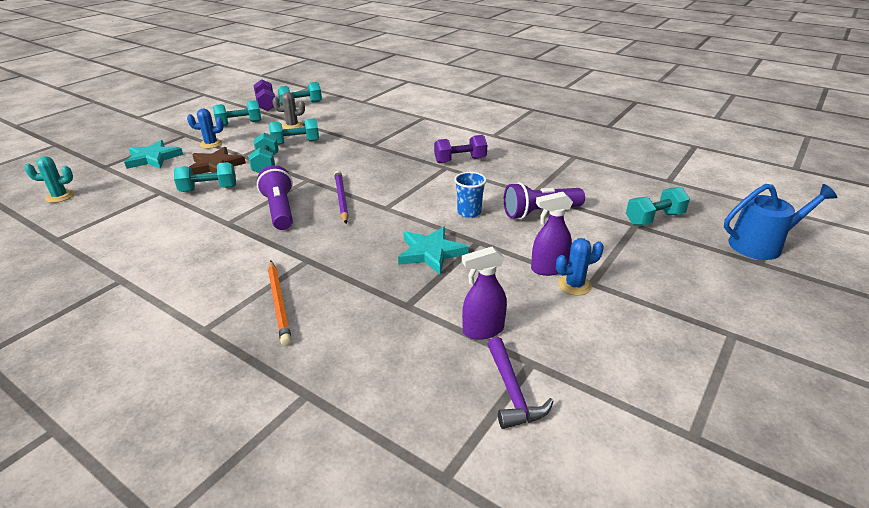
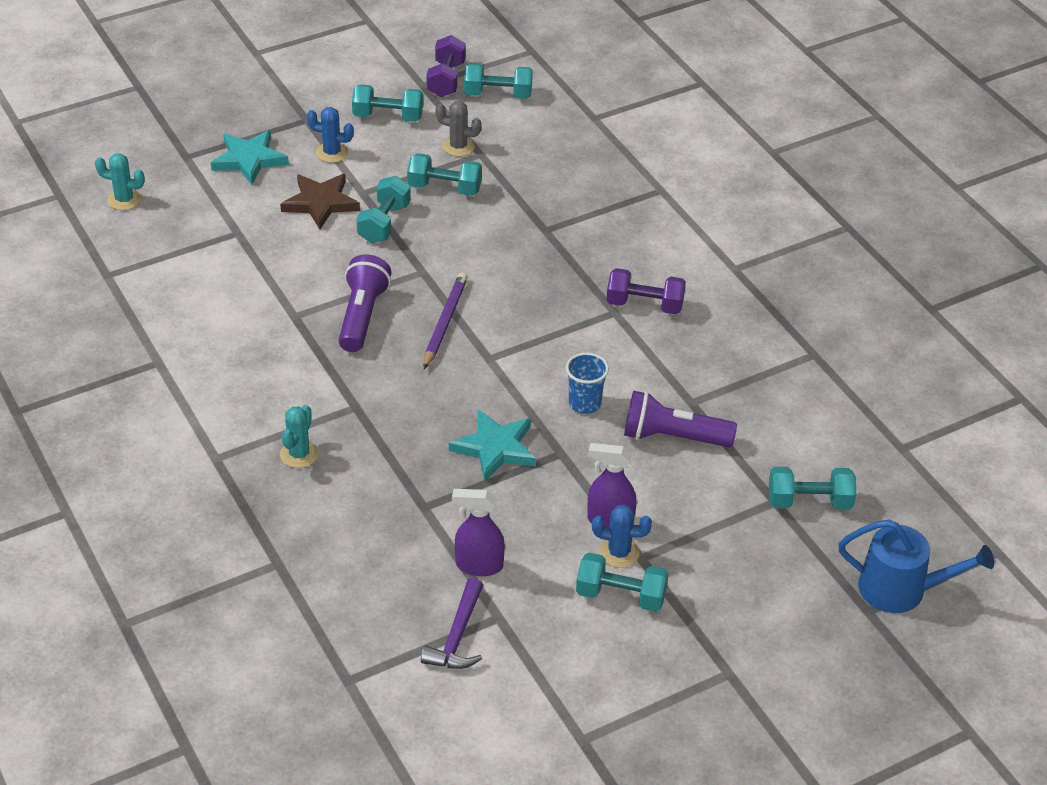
camera: 25 degrees right, 10 degrees up
turquoise dumbbell [174,162,236,192] -> turquoise dumbbell moved to [576,553,669,612]
orange pencil [268,260,292,346] -> turquoise cactus [280,405,319,468]

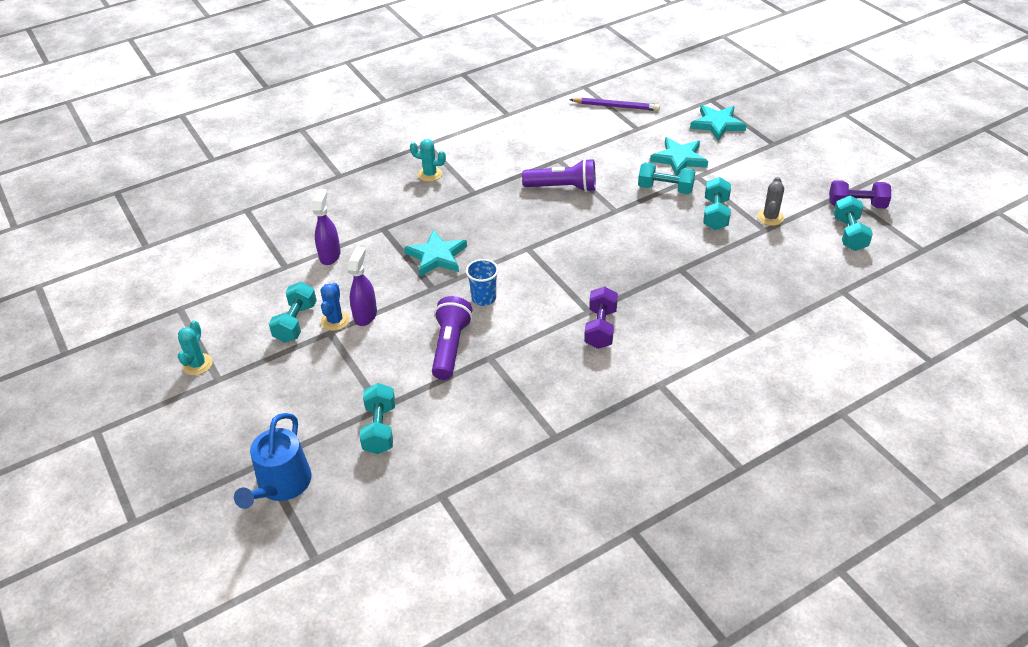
camera: 90 degrees right, 0 degrees up
turquoise cactus [95,153,145,210] -> turquoise cactus moved to [178,320,213,375]
brown star [280,174,360,229] -> turquoise star [650,137,708,176]
blue cactus [307,107,354,163] -> none
turquoise dumbbell [352,84,423,122] -> none
purple hammer [421,578,484,669] -> none
purple pencil [424,272,468,369] -> purple pencil moved to [569,97,660,111]

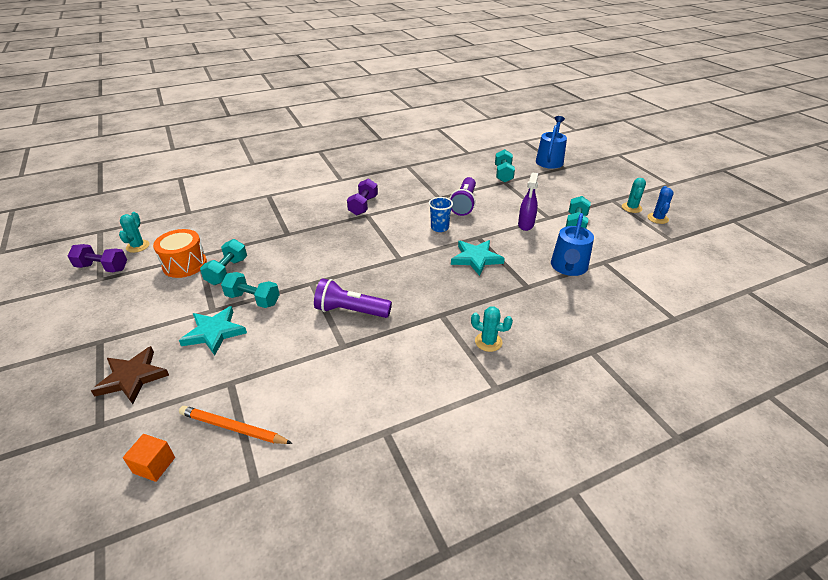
camera: 175 degrees left, 5 degrees down
purple spray bottle [312,189,341,265] -> blue watering can [551,213,594,276]
blue cactus [321,283,350,331] -> blue cactus moved to [647,186,674,224]
purple pencil [569,97,660,111] -> orange pencil [179,406,293,444]
turquoise star [690,105,747,141] -> brown star [91,346,169,404]
grey cactus [757,177,784,226] -> orange drum [153,229,207,278]
turquoise dumbbell [834,196,873,251] -> turquoise cactus [119,212,150,253]
none -> orange cube [123,434,175,482]

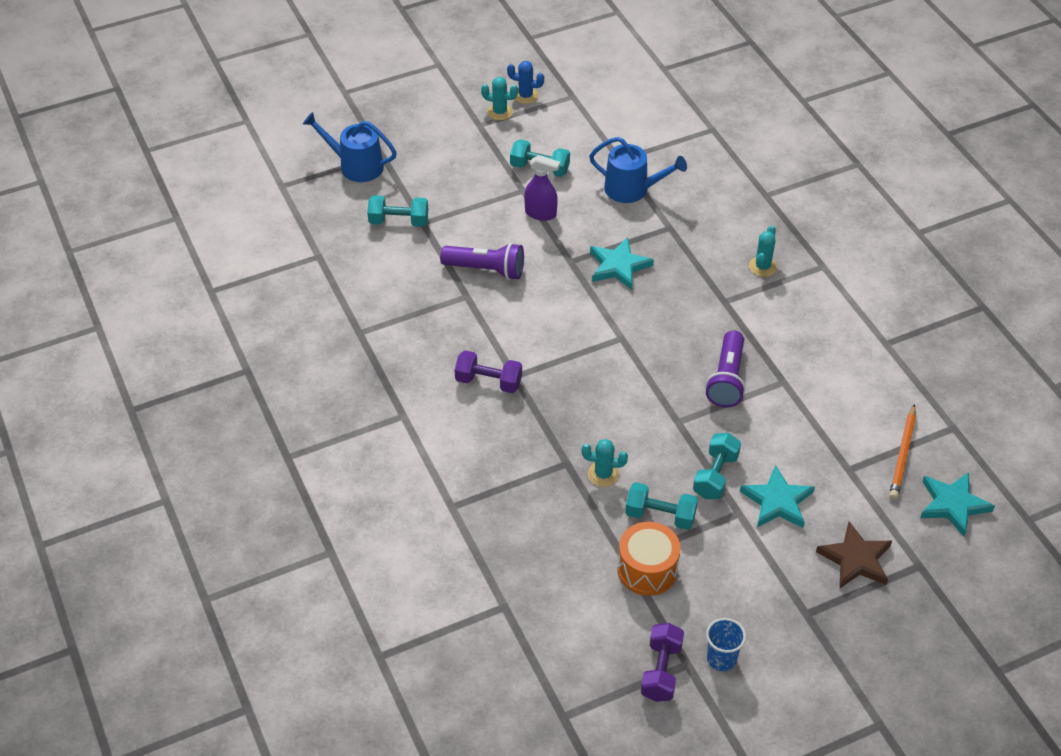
camera: 90 degrees left, 10 degrees up
turquoise cactus [119,212,150,253] -> turquoise cactus moved to [582,439,628,487]
orange cube [123,434,175,482] -> turquoise star [920,472,995,537]
blue cup [429,197,453,232] -> blue cup moved to [706,618,746,671]

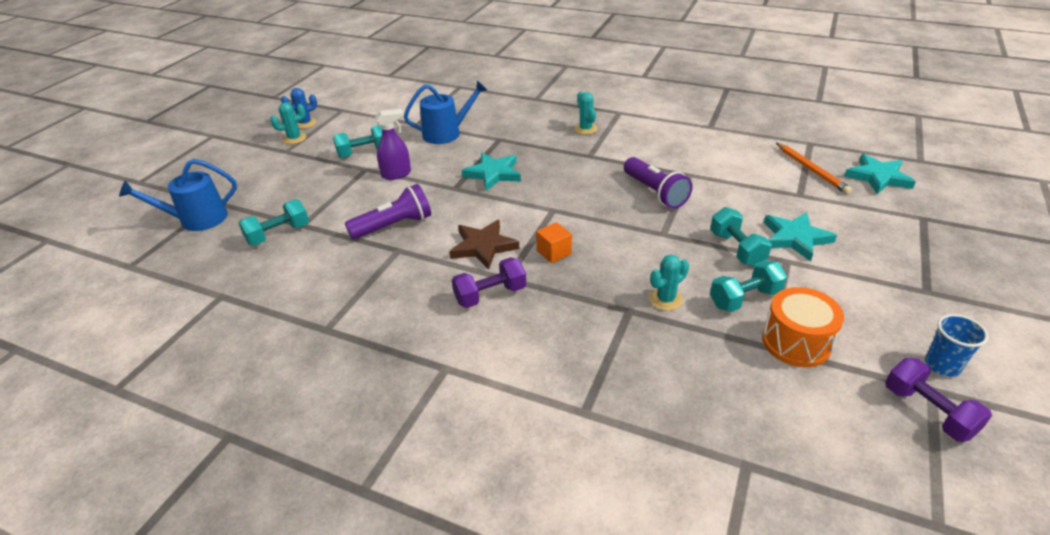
camera: 40 degrees left, 10 degrees down
brown star [816,522,892,588] -> brown star moved to [449,220,519,270]
none -> orange cube [536,222,572,263]

